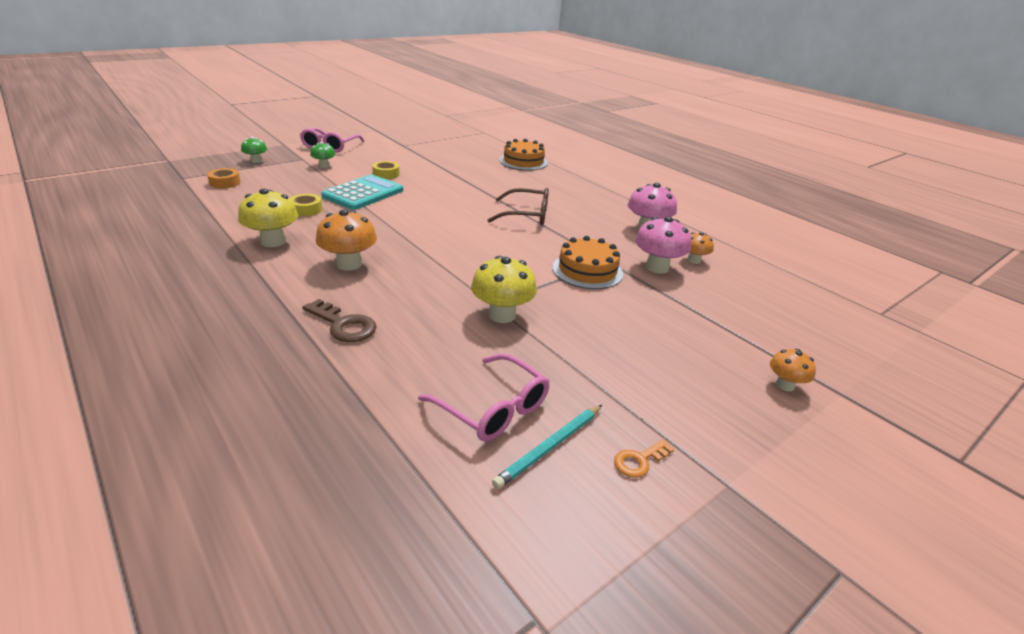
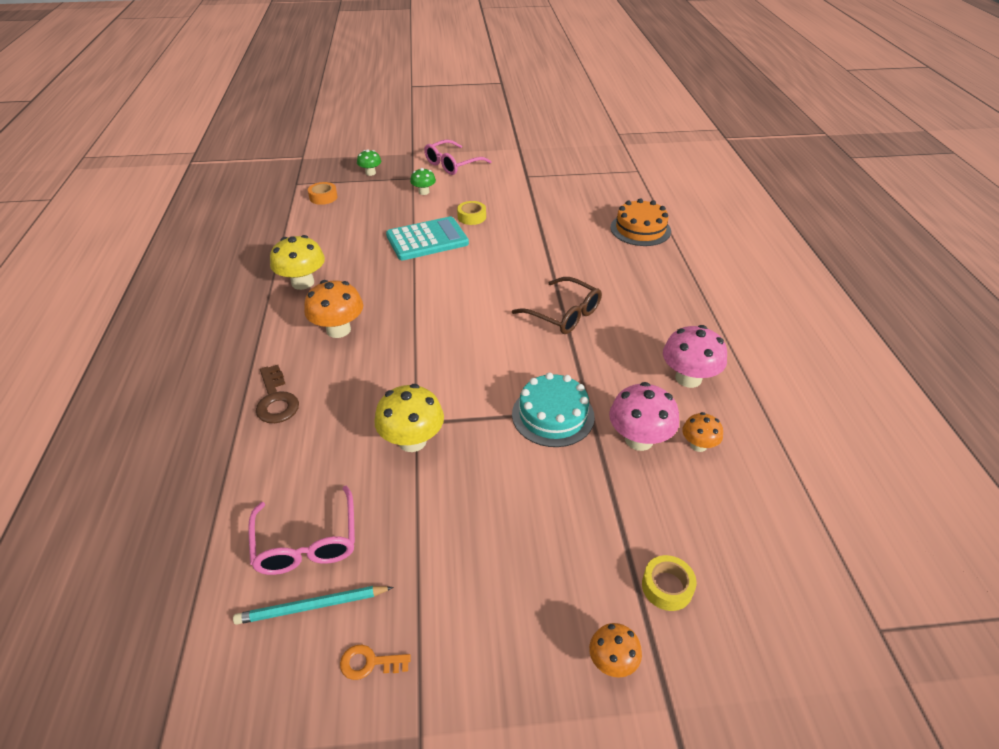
camera: 35 degrees right, 10 degrees up
yellow tape [290,194,322,216] -> yellow tape moved to [642,555,696,611]
orange cake [552,236,623,289] -> turquoise cake [512,373,595,447]

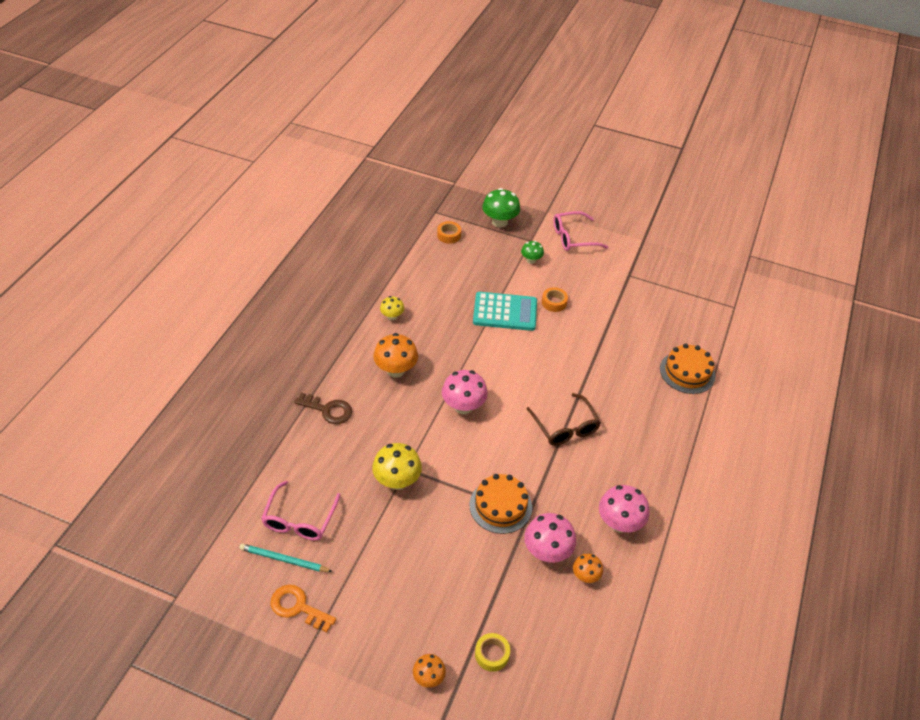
camera: 25 degrees right, 5 degrees up
brown key [256,365,299,423] -> brown key turned 75 degrees counterclockwise [294,393,352,424]
yellow mushroom [270,235,325,290] -> yellow mushroom [380,296,404,321], size x0.58
orange key [340,645,411,680] -> orange key [271,585,336,632], size x1.64
green mushroom [357,150,381,176] -> green mushroom [482,188,520,228], size x1.72
yellow tape [457,201,486,225] -> orange tape [542,287,568,312]
turquoise cake [512,373,595,447] -> orange cake [469,474,532,534]
none -> pink mushroom [442,370,488,414]

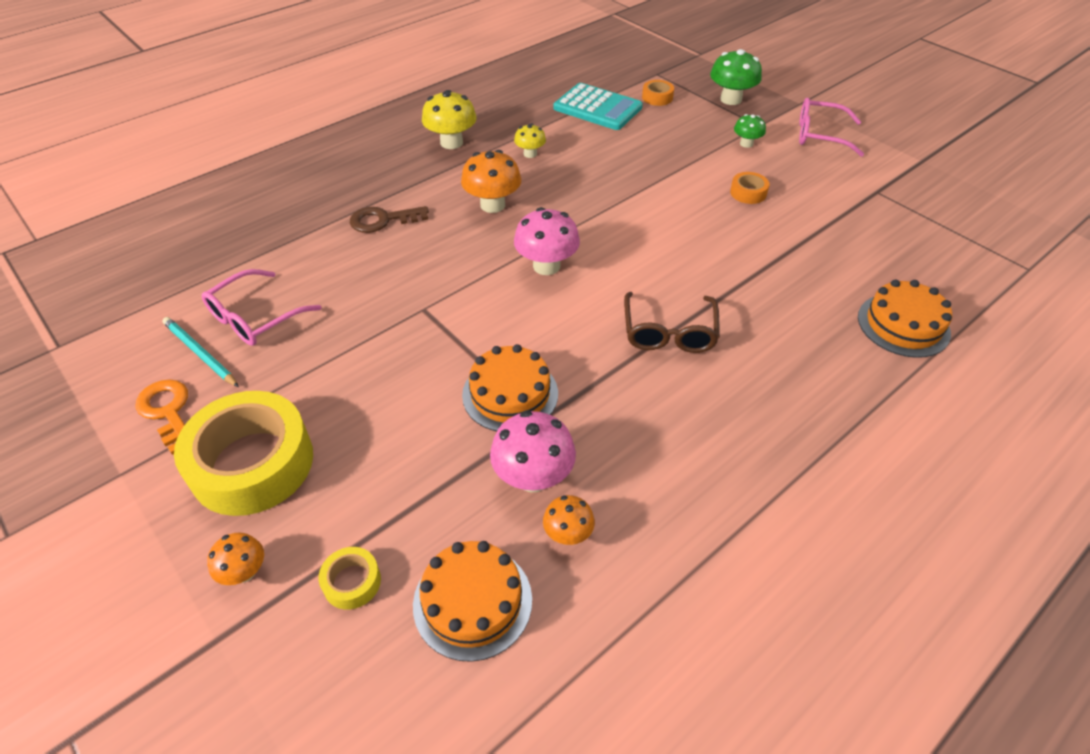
camera: 30 degrees right, 0 degrees up
brown key [294,393,352,424] -> brown key turned 120 degrees clockwise [350,206,429,233]
yellow mushroom [372,443,422,490] -> yellow mushroom moved to [422,90,477,149]
turquoise calculator [473,292,537,331] -> turquoise calculator moved to [554,83,643,130]
pink mushroom [599,485,649,533] -> none
none -> yellow tape [174,391,313,516]
none -> orange cake [413,541,532,662]

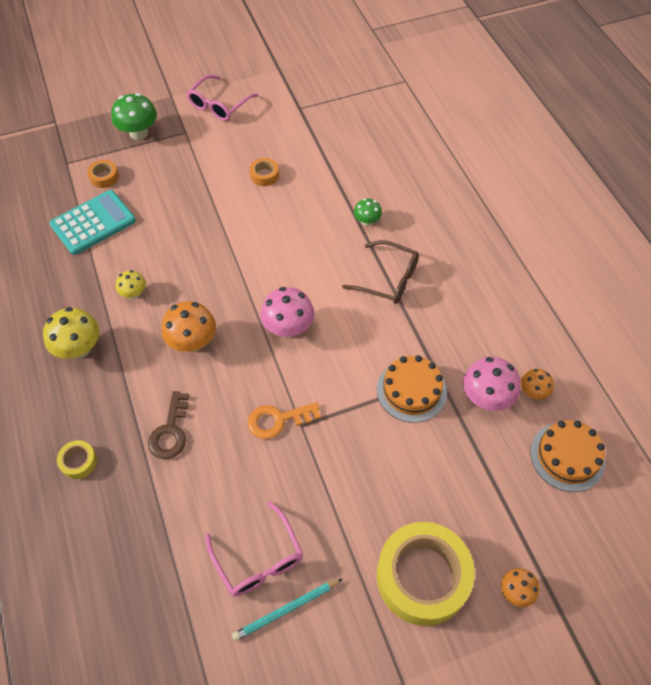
camera: 70 degrees left, 10 degrees up
orange key [136,379,188,455] -> orange key moved to [248,402,321,439]
yellow tape [319,547,381,610] -> yellow tape moved to [57,440,97,479]
green mushroom [734,114,766,148] -> green mushroom moved to [354,198,382,226]
orange cake [858,280,952,358] -> none

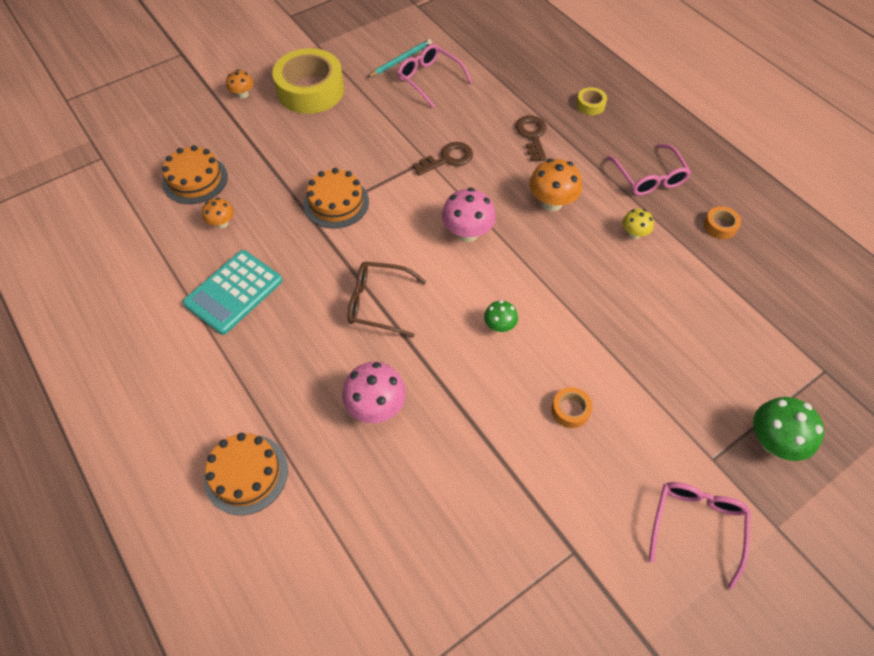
camera: 165 degrees right, 0 degrees up
yellow mushroom [43,307,100,359] -> pink glasses [607,144,691,196]
turquoise calculator [50,190,136,255] -> turquoise calculator moved to [183,250,283,335]
orange tape [87,160,119,188] -> orange tape moved to [704,206,741,239]
orange key [248,402,321,439] -> brown key [412,142,473,176]
green mushroom [354,198,382,226] -> green mushroom moved to [484,300,518,332]
pink mushroom [463,357,521,411] -> pink mushroom moved to [342,362,406,423]
none -> orange cake [204,433,288,515]

